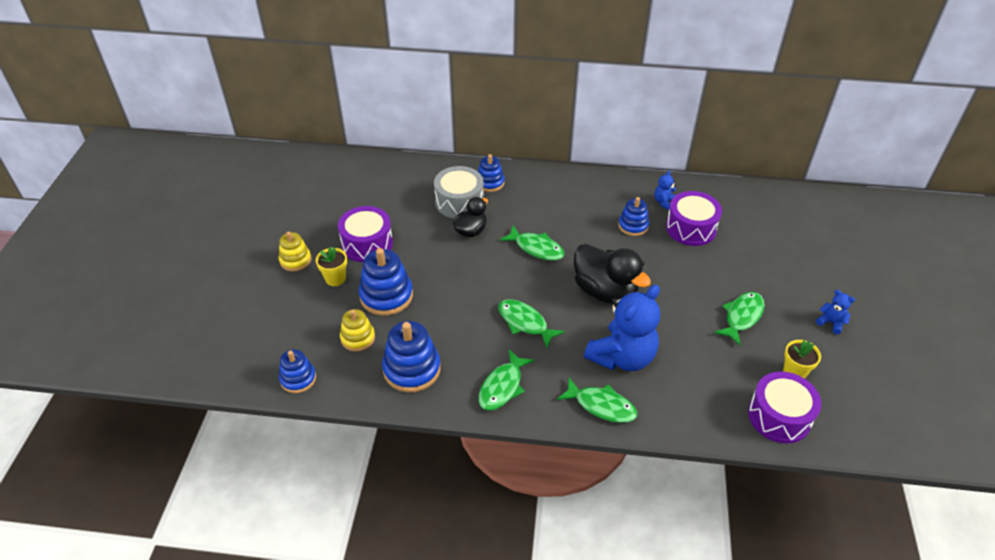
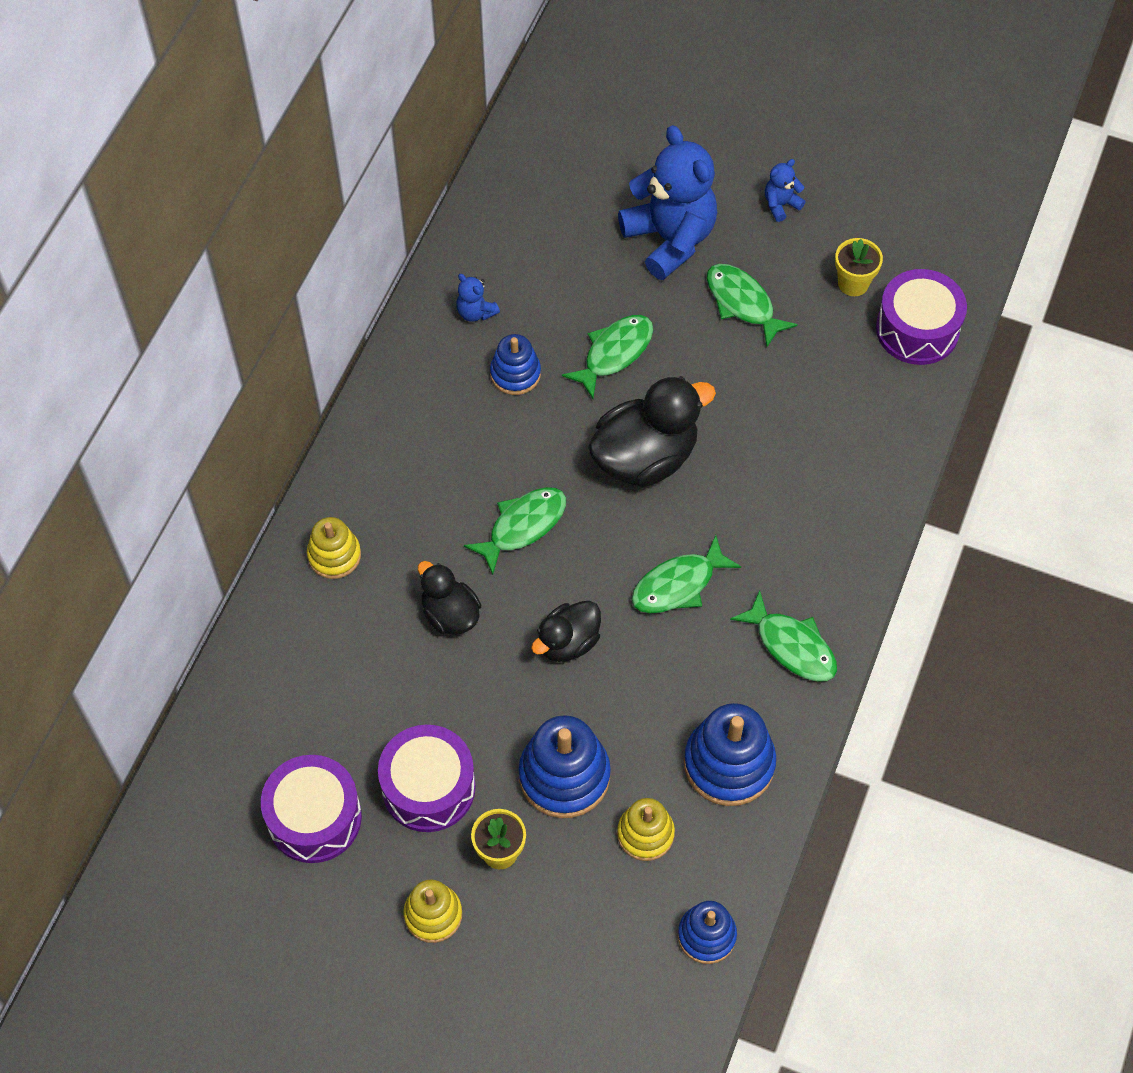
camera: 75 degrees left, 15 degrees up
grey drum [434,166,484,219] -> none
blue stacking toy [478,154,505,192] -> yellow stacking toy [307,517,361,579]
green fish [557,378,637,423] -> green fish moved to [562,315,653,399]
blue teddy bear [584,285,660,371] -> blue teddy bear moved to [618,125,717,280]
purple drum [666,191,722,246] -> purple drum moved to [261,755,362,863]
none -> black duck [531,601,601,662]

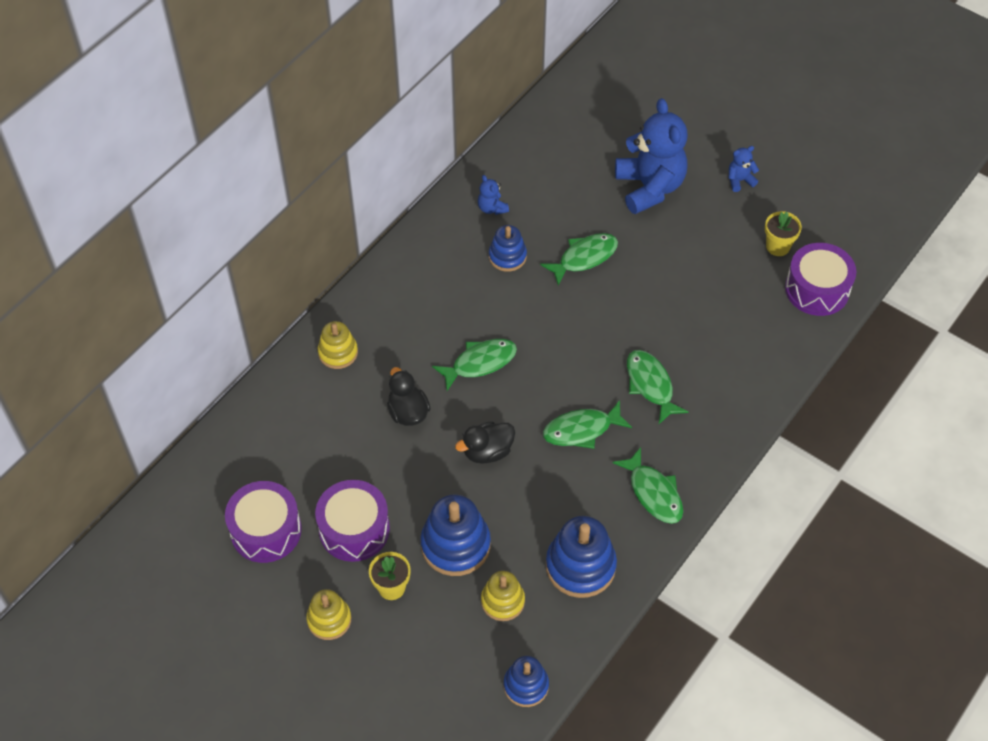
camera: 15 degrees right, 5 degrees down
black duck [588,376,716,487] -> none
green fish [706,264,798,347] -> green fish moved to [627,350,688,424]

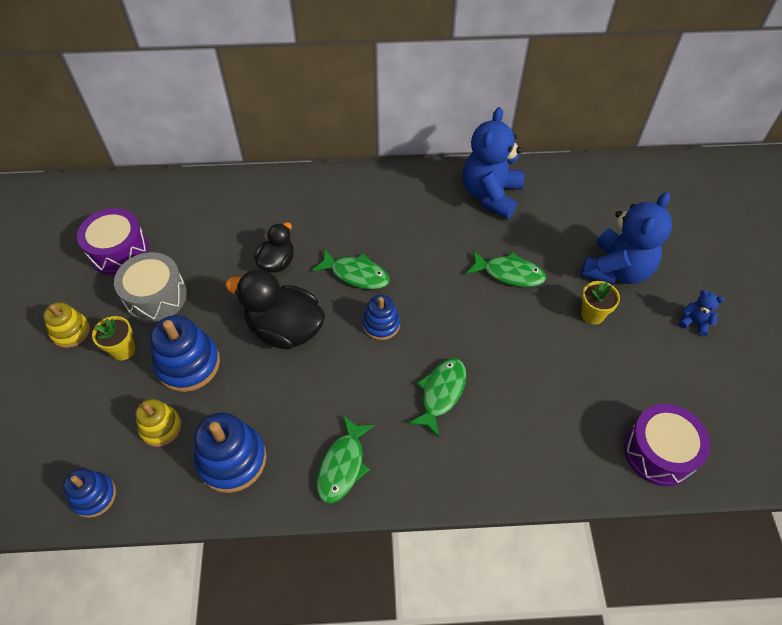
camera: 50 degrees right, 0 degrees up
purple drum [315,480,390,562] -> grey drum [114,252,187,323]
yellow stacking toy [318,321,358,369] -> none
black duck [455,421,515,464] -> black duck [225,269,325,350], size x1.71
blue teddy bear [478,175,509,215] -> blue teddy bear [463,107,525,219], size x2.35
blue stacking toy [489,225,527,272] -> blue stacking toy moved to [362,295,400,340]
green fish [543,400,632,449] -> none
yellow flower pot [765,211,802,256] -> yellow flower pot moved to [581,281,620,325]

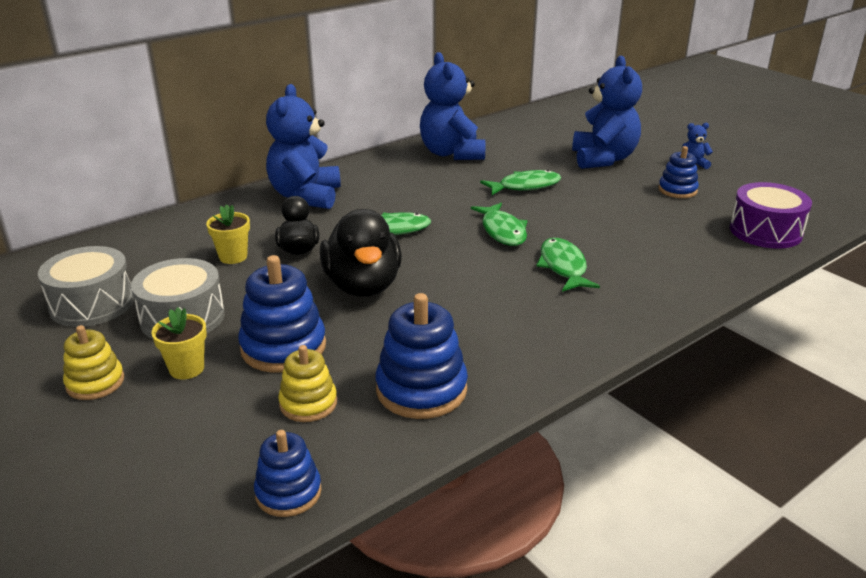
camera: 35 degrees left, 25 degrees down
purple drum [77,208,149,275] -> grey drum [38,246,134,327]
black duck [225,269,325,350] -> black duck turned 90 degrees counterclockwise [320,209,402,296]
green fish [316,415,375,503] -> green fish moved to [471,203,527,246]
blue stacking toy [362,295,400,340] -> blue stacking toy moved to [658,146,699,198]
yellow flower pot [581,281,620,325] -> yellow flower pot moved to [206,204,250,264]
none -> blue teddy bear [266,84,341,209]

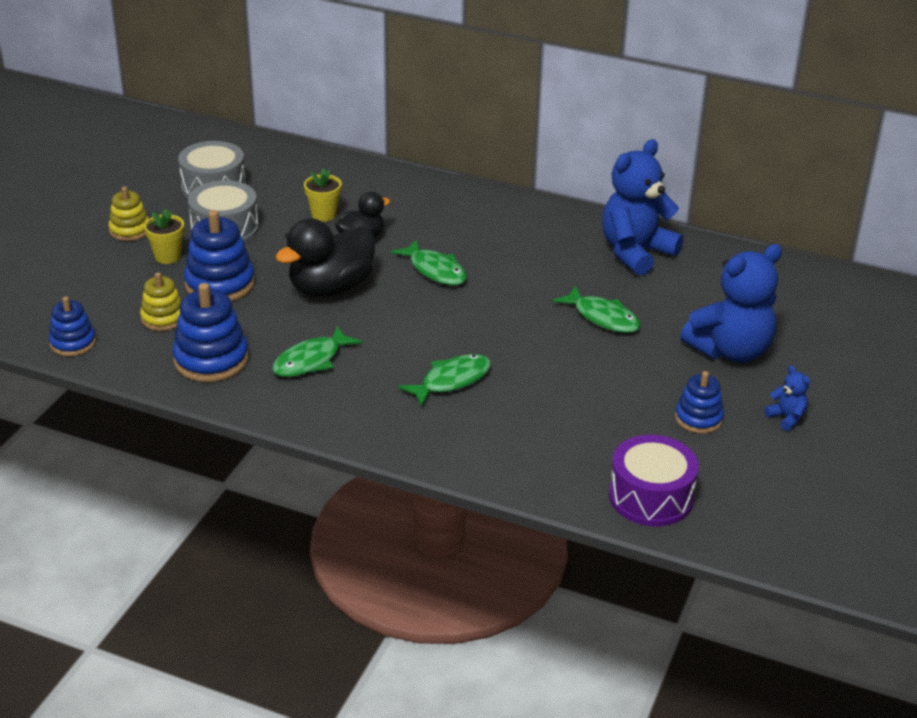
camera: 60 degrees right, 5 degrees up
blue teddy bear [266,84,341,209] -> none
green fish [471,203,527,246] -> green fish moved to [272,325,362,377]

